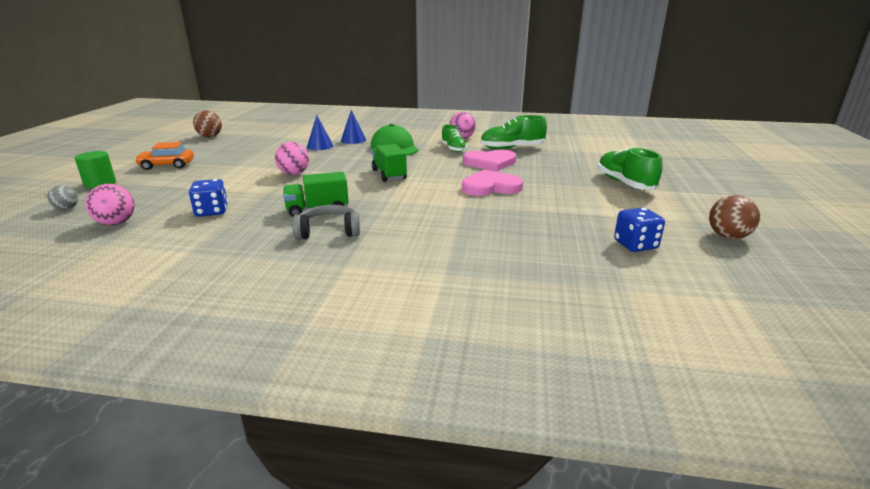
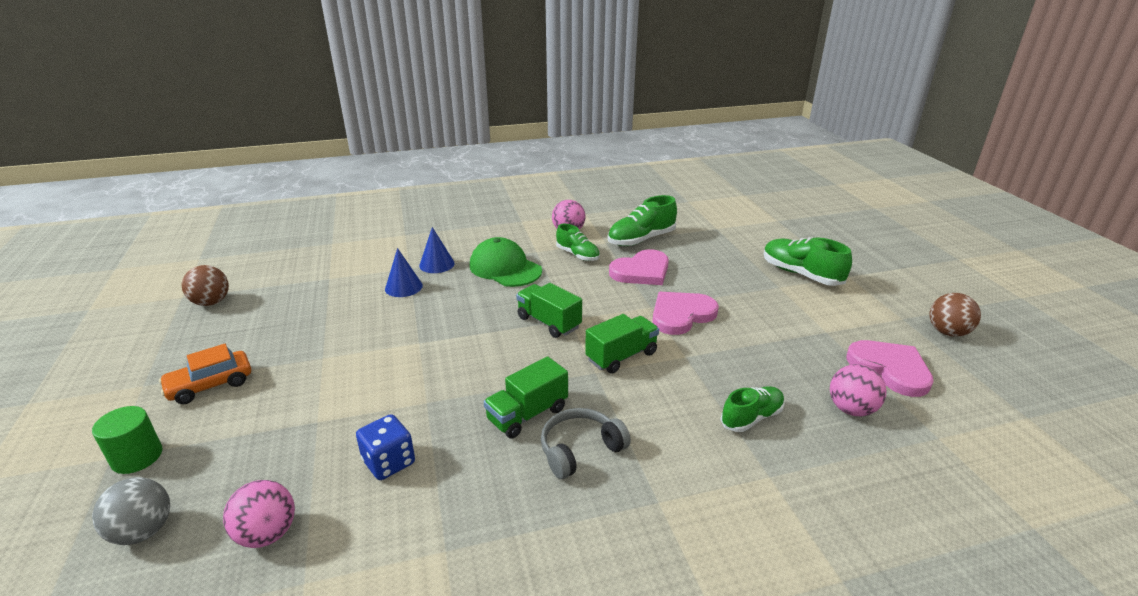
camera: 25 degrees left, 5 degrees up
grey ball [48,185,79,210] -> grey ball [92,477,170,545], size x1.56
pink ball [275,142,309,175] -> pink ball moved to [830,364,886,416]
blue dice [614,207,665,252] -> pink heart [846,340,934,397]
none -> green truck [585,314,659,374]
none -> green shoe [720,386,785,432]

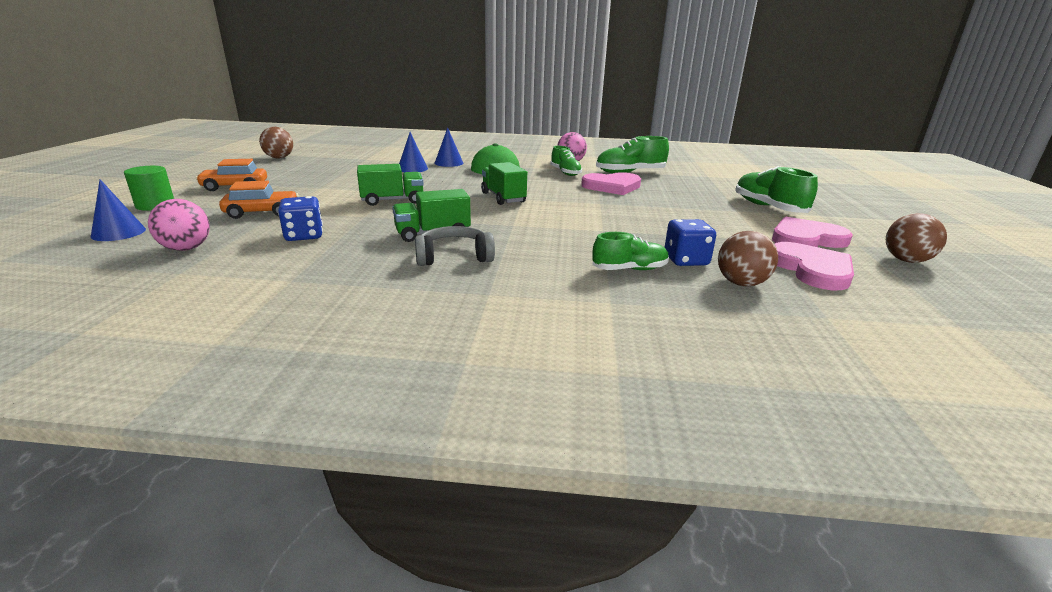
camera: 20 degrees right, 5 degrees down
grey ball [92,477,170,545] -> blue cone [91,179,146,241]
green truck [585,314,659,374] -> green truck moved to [357,164,424,206]
pink heart [652,292,719,335] -> pink heart moved to [772,217,853,248]
pink ball [830,364,886,416] -> brown ball [718,231,778,286]
none -> orange car [219,181,299,219]
none -> blue dice [665,219,716,266]

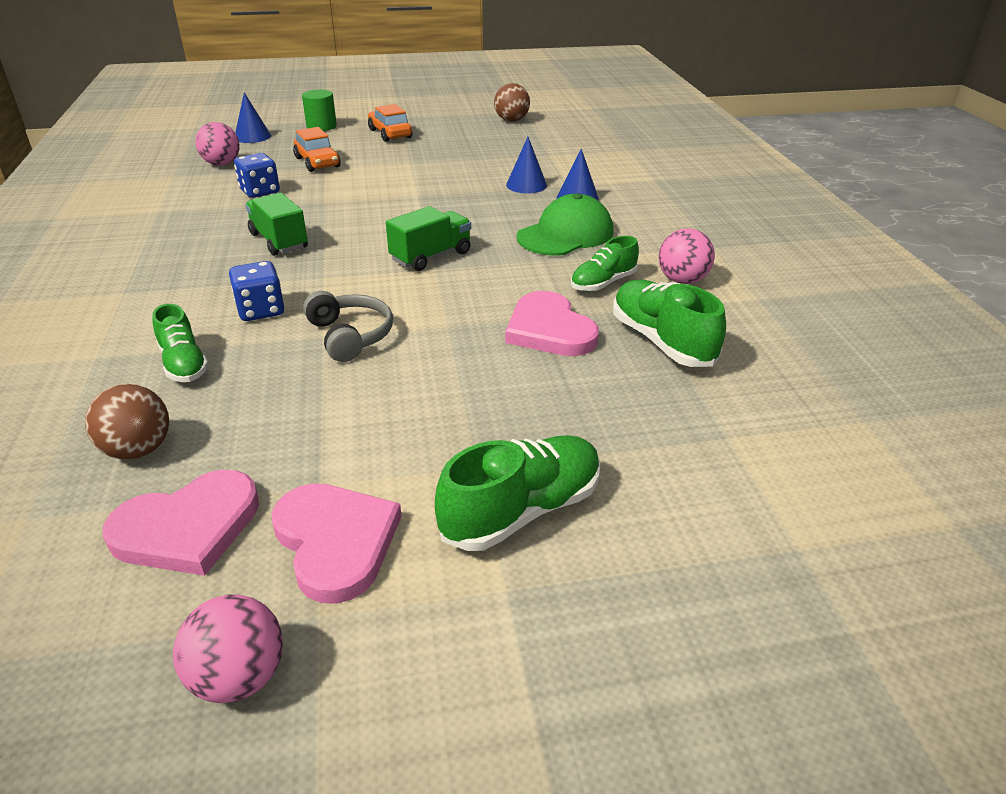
camera: 75 degrees right, 10 degrees up
green truck [357,164,424,206] -> none
grey headphones [415,226,495,266] -> grey headphones moved to [303,291,393,362]
blue dice [665,219,716,266] -> blue dice moved to [229,261,284,321]
brown ball [886,213,947,263] -> pink ball [173,595,283,703]

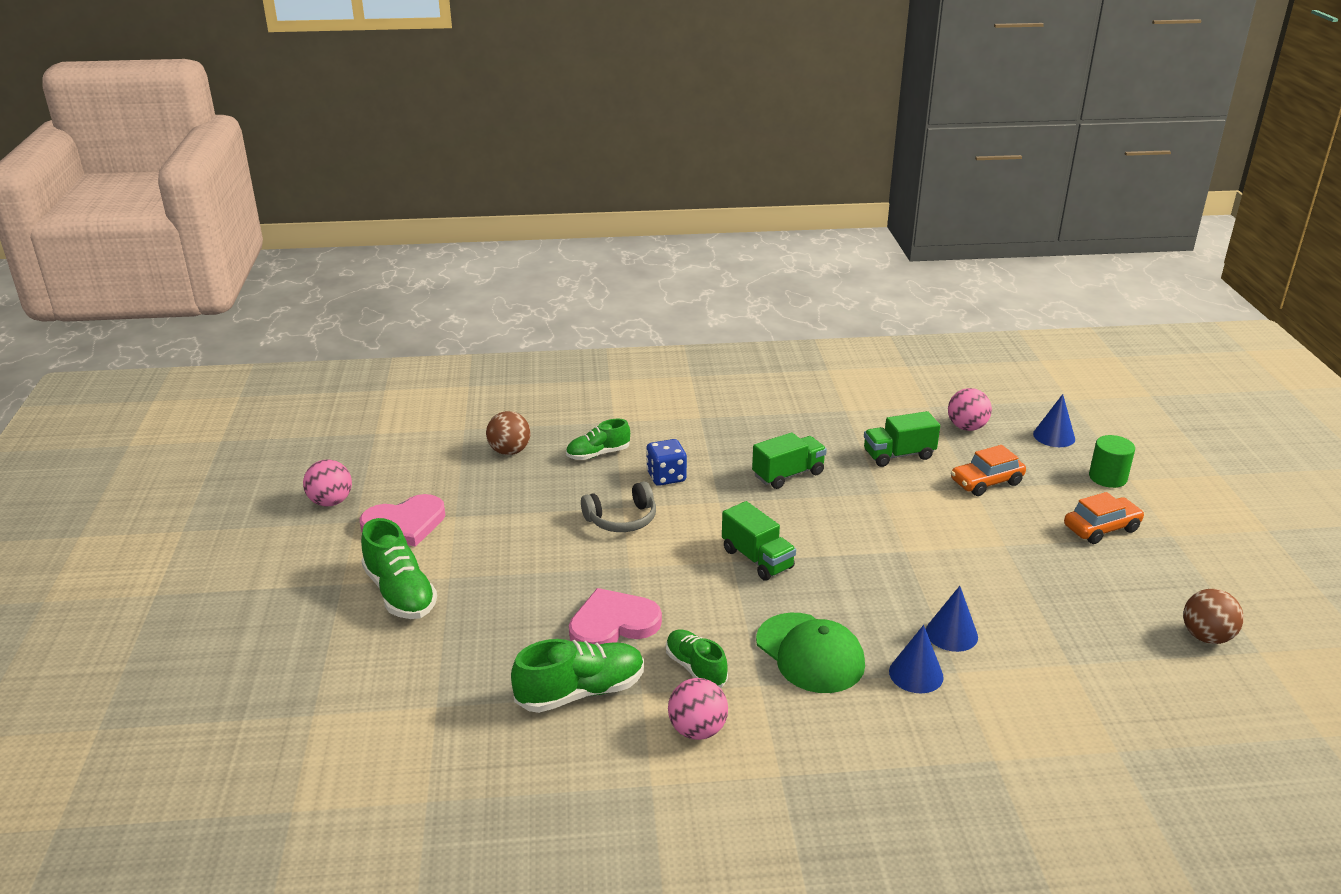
camera: 95 degrees right, 5 degrees down
pink heart [102,470,259,576] -> none
blue dice [234,153,280,198] -> green truck [864,411,940,467]

